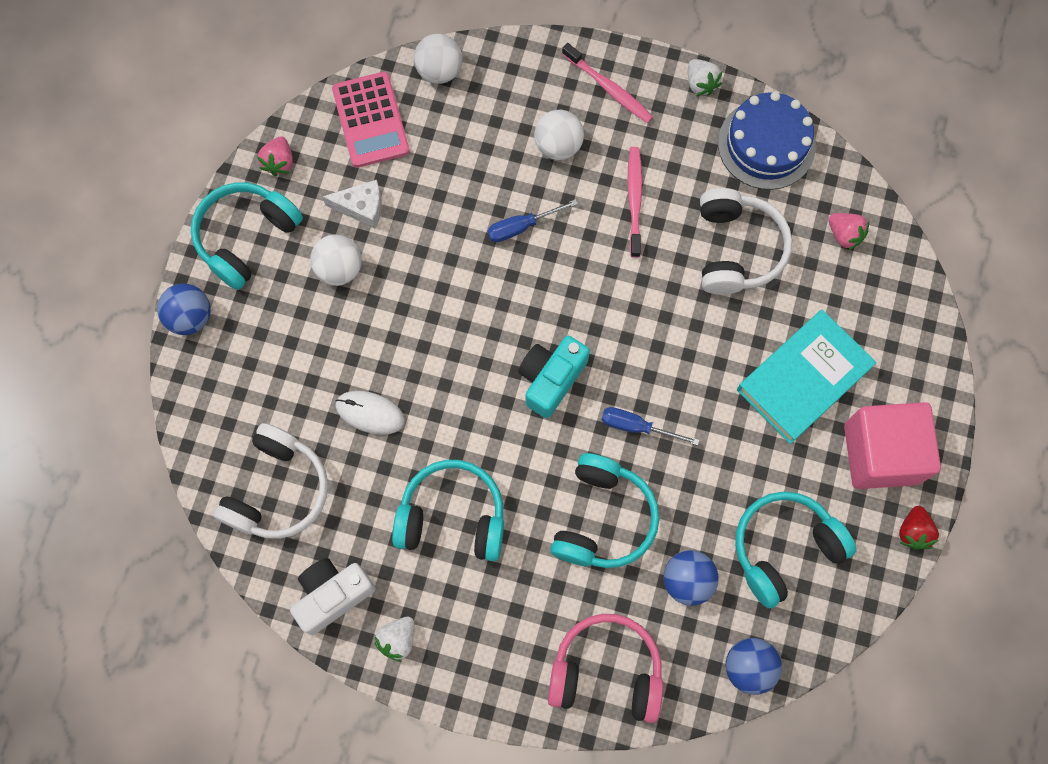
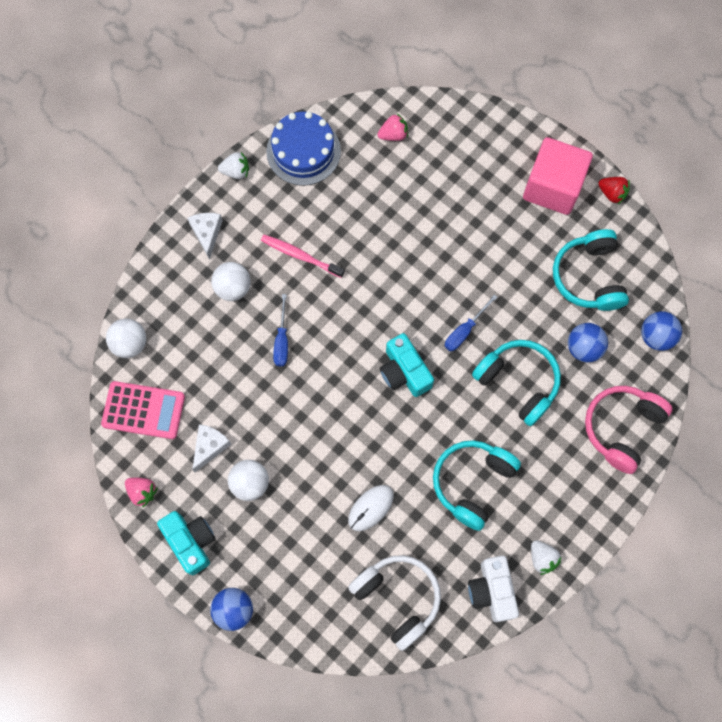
camera: 65 degrees left, 0 degrees up
turquoise headphones [191,182,303,290] -> turquoise camera [157,511,215,575]
pink toothbrush [562,43,653,123] -> white cheese [187,213,223,260]
white headphones [700,188,792,295] -> none
turquoise book [737,310,877,444] -> none

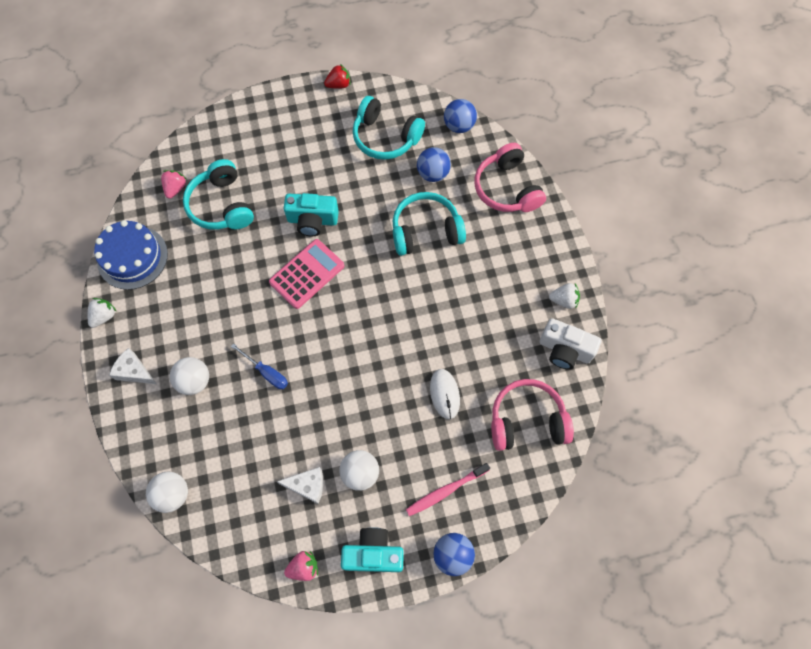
camera: 55 degrees left, 5 degrees down
pink calculator [101,381,185,439] -> pink calculator moved to [269,239,344,309]
white cheese [192,424,231,472] -> white cheese turned 120 degrees clockwise [277,467,324,504]
pink toothbrush [261,235,345,278] -> pink toothbrush moved to [406,463,490,516]
white headphones [348,555,441,651] -> pink headphones [491,379,574,451]
turquoise camera [380,333,434,397] -> turquoise camera moved to [284,193,339,236]
turquoise headphones [433,440,521,531] -> turquoise headphones moved to [183,159,254,229]
blue screwdriver [445,294,497,352] -> none
pink cube [523,137,593,215] -> none

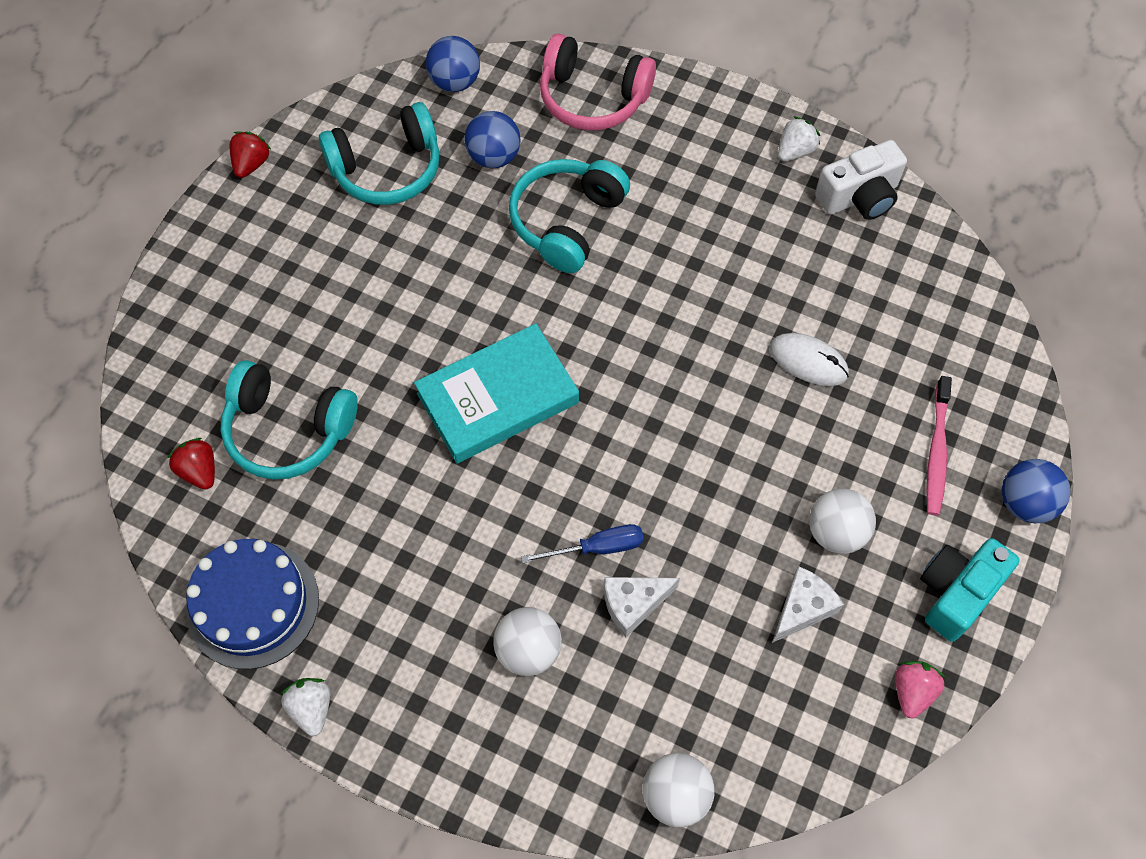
camera: 50 degrees left, 5 degrees down
white cheese [109,348,157,384] -> white cheese moved to [604,577,680,638]
pink strawberry [161,170,186,199] -> red strawberry [167,438,215,490]
pink calculator [269,239,344,309] -> turquoise book [414,323,579,464]
turquoise camera [284,193,339,236] -> none
pink headphones [491,379,574,451] -> none

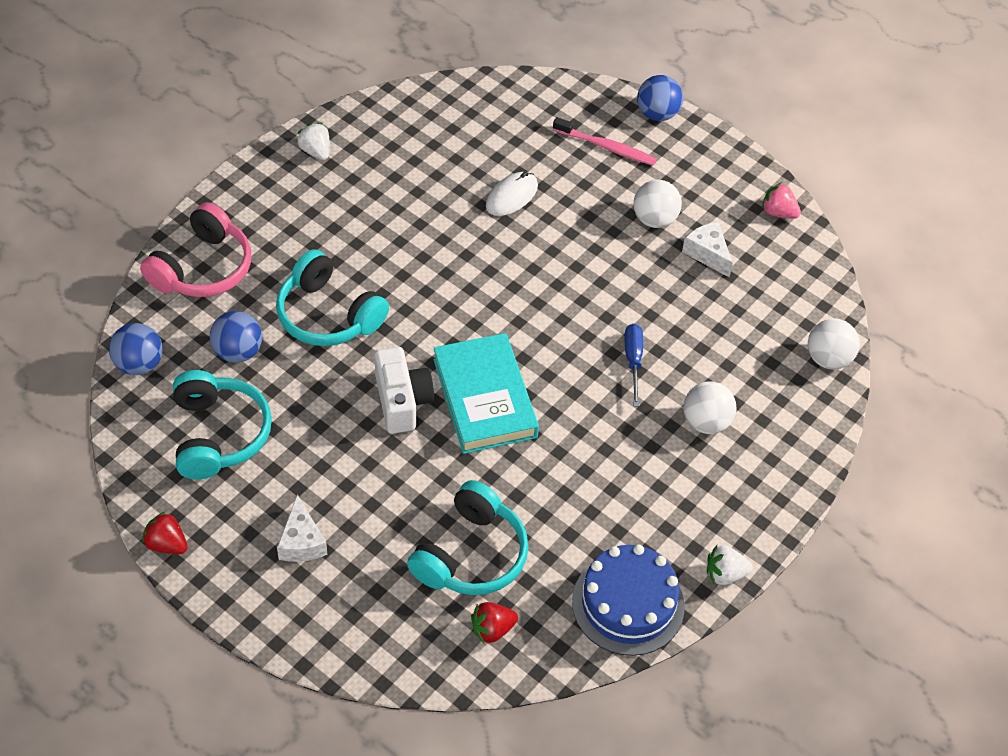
camera: 80 degrees left, 10 degrees down
white cheese [604,577,680,638] -> white cheese moved to [277,494,327,562]
white camera [815,140,907,220] -> white camera moved to [374,347,434,434]
turquoise camera [920,538,1019,642] -> none

